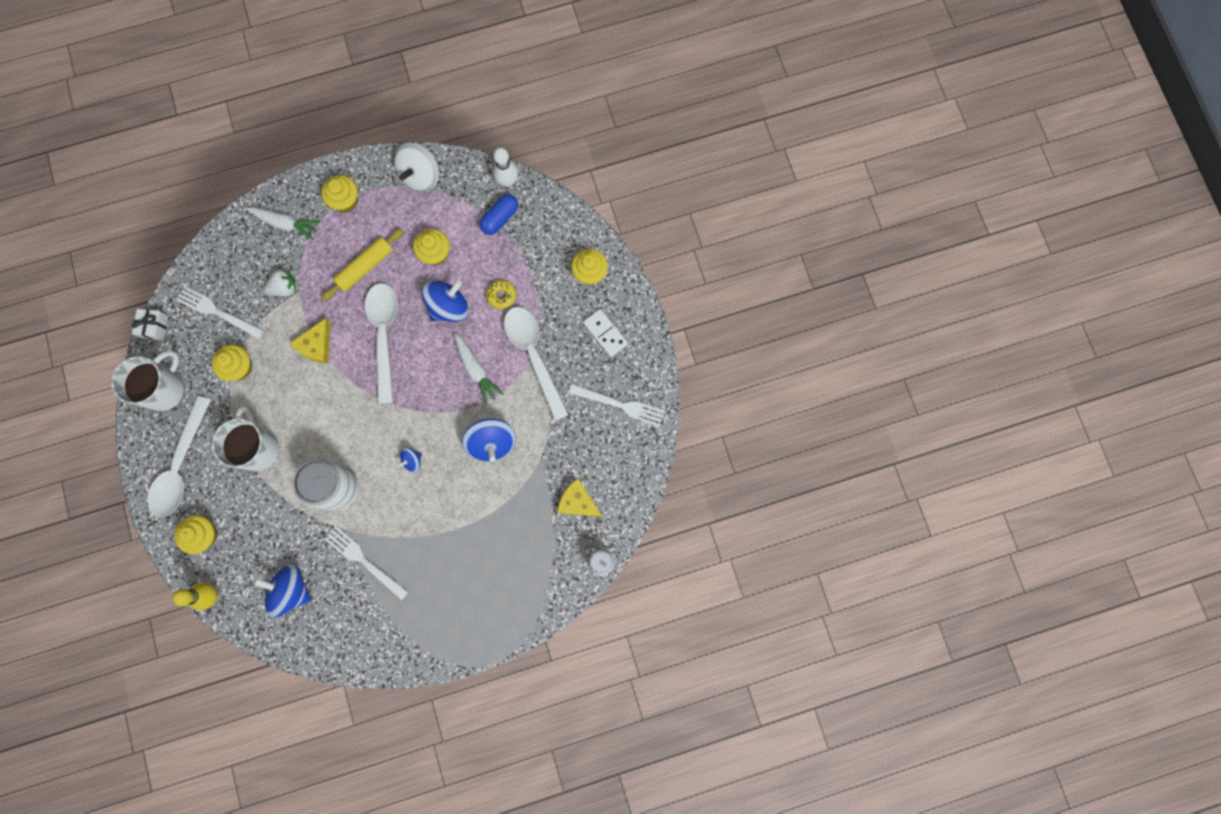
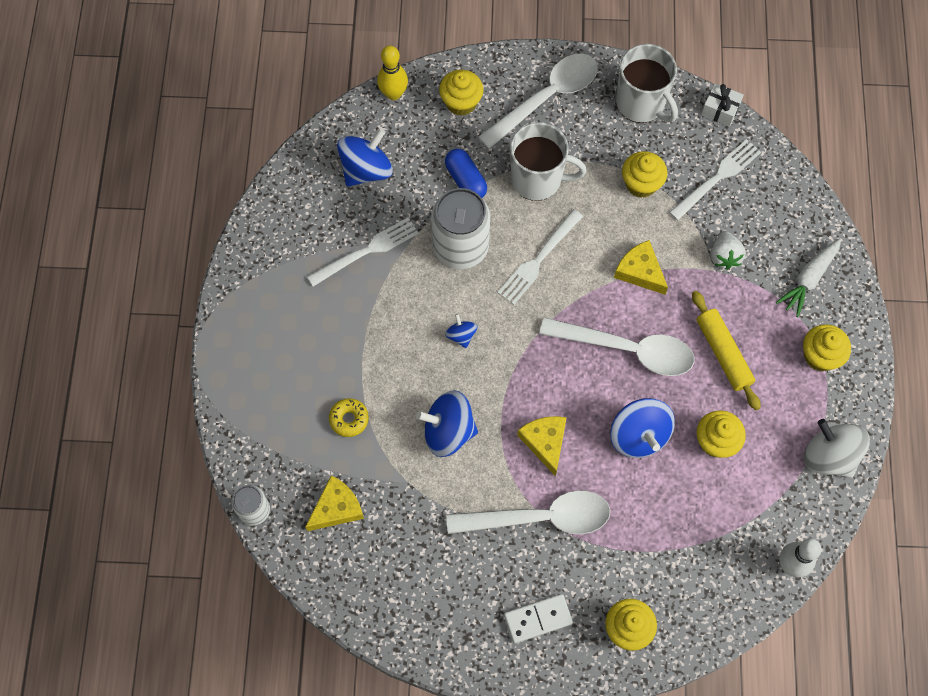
camera: 110 degrees right, 10 degrees down
white spoon [148,396,211,517] -> white spoon turned 105 degrees clockwise [478,54,598,149]
white carrot [455,334,504,405] -> yellow cheese [517,416,567,476]
blue capsule [480,194,518,235] -> blue capsule moved to [445,149,487,198]
yellow donut [486,280,516,309] -> yellow donut moved to [329,398,369,437]
white fork [569,384,665,427] -> white fork moved to [497,209,583,305]

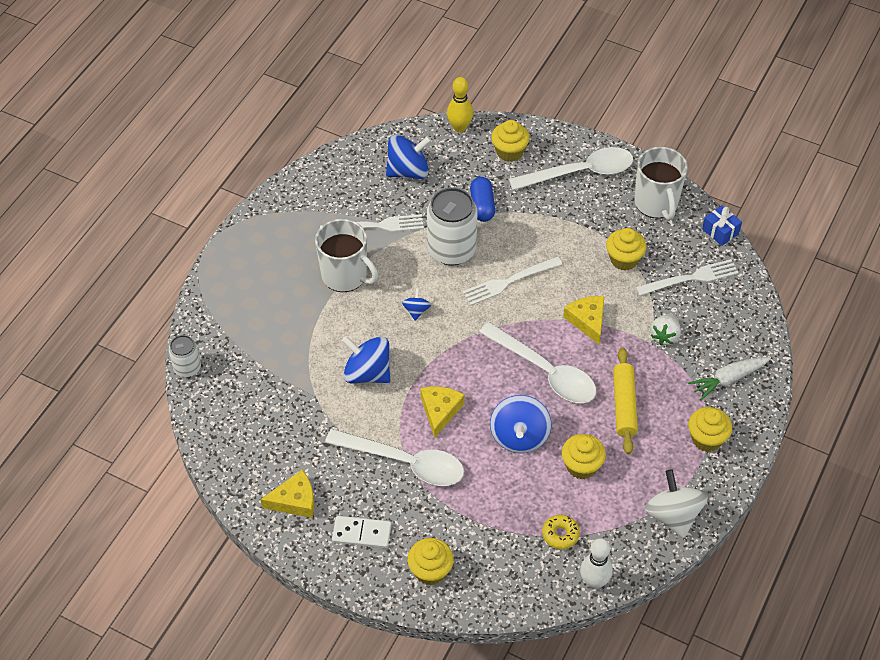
camera: 25 degrees right, 15 degrees down
yellow cheese [306,475,364,531] -> yellow cheese moved to [260,470,314,518]
yellow donut [329,398,369,437] -> yellow donut moved to [542,515,580,549]
white mug [510,122,587,201] -> white mug moved to [315,219,378,292]
white gift [701,83,744,127] -> blue gift [702,205,742,246]

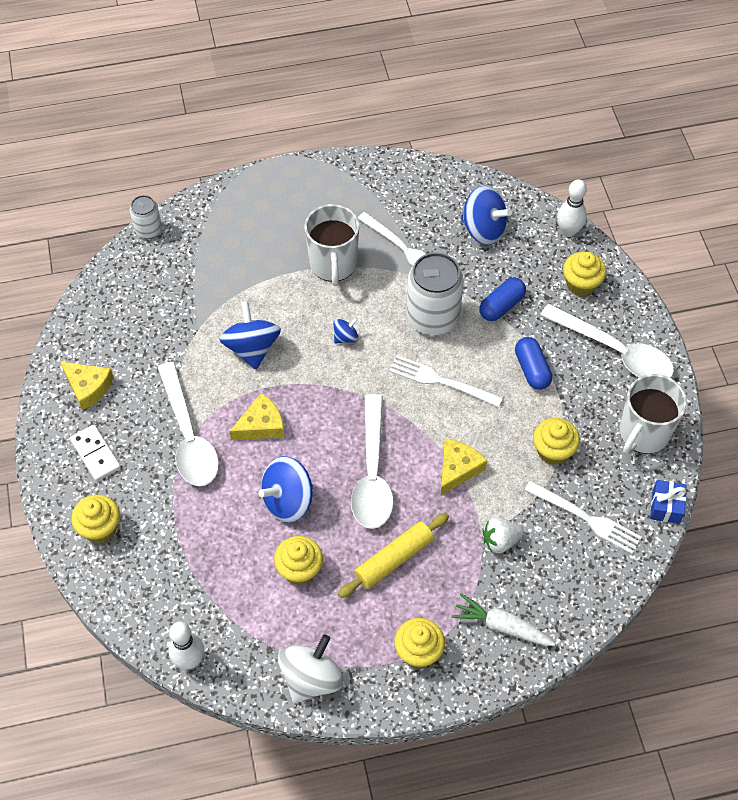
camera: 50 degrees right, 5 degrees up
yellow bowling pin [447,77,473,132] -> white bowling pin [557,179,587,237]
yellow donut [542,515,580,549] -> none
none -> blue capsule [515,337,552,390]

